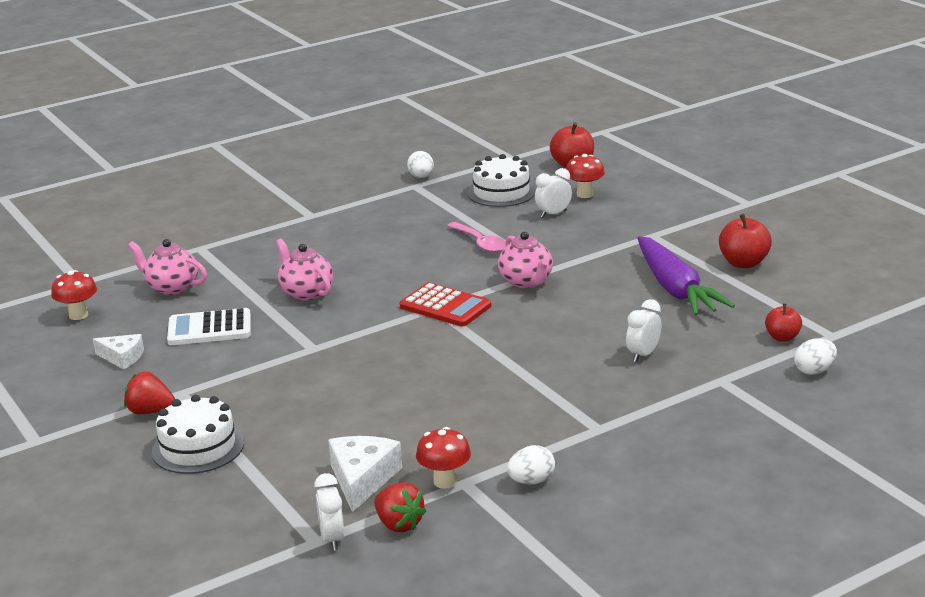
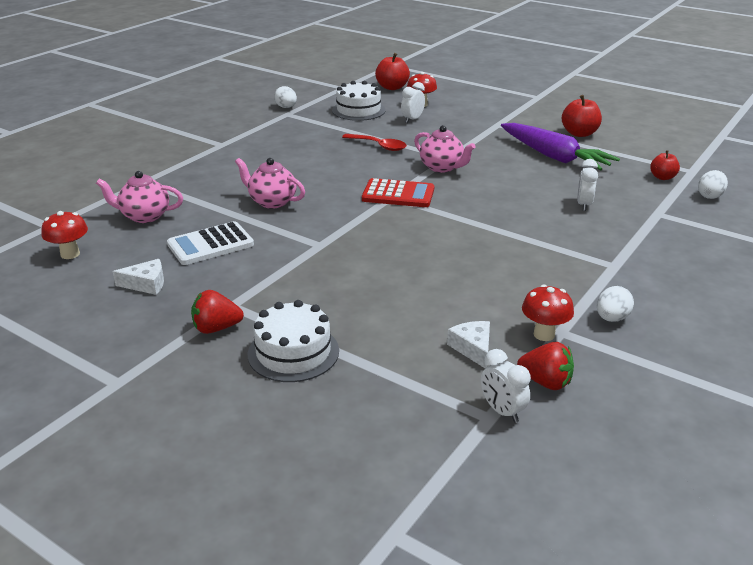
camera: 25 degrees left, 5 degrees up
white cheese [328,436,402,512] -> white cheese [447,321,490,368], size x0.65
pink spoon [447,222,506,253] -> red spoon [342,134,407,151]

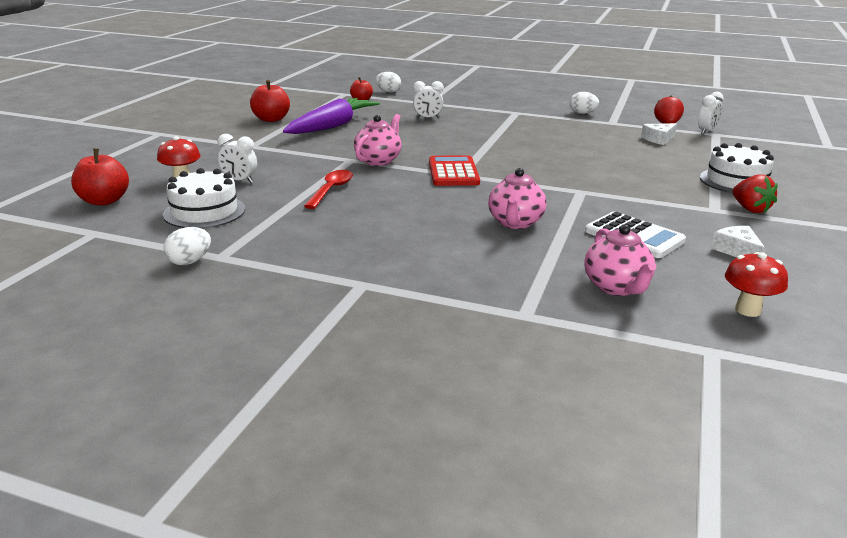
camera: 105 degrees left, 5 degrees down
red mushroom [522,284,574,341] -> none

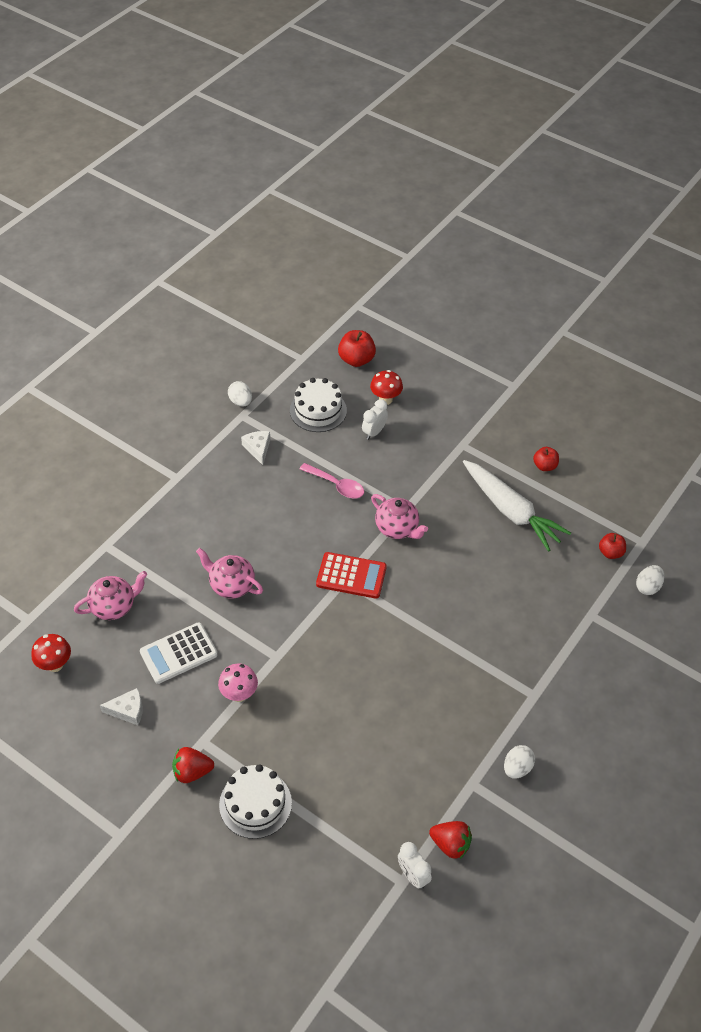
camera: 105 degrees right, 25 degrees up
red apple [250,80,290,122] -> red apple [533,447,559,471], size x0.64
purple carrot [283,98,380,134] -> white carrot [463,460,571,552]
red spoon [304,170,353,209] -> pink spoon [300,463,364,499]
white clock [413,81,444,119] -> none
pink teapot [584,224,656,296] -> pink teapot turned 150 degrees clockwise [74,571,147,620]
white cheese [641,123,677,145] -> white cheese moved to [241,431,270,465]
none -> pink mushroom [218,663,258,702]

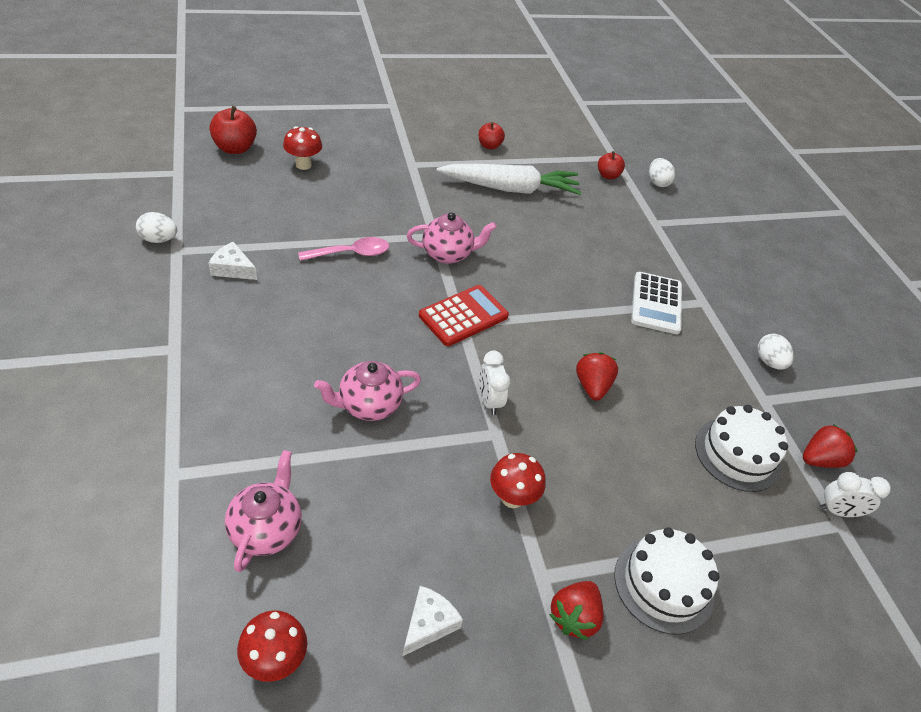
camera: 55 degrees left, 5 degrees down
white calculator [140,623,218,684] -> white calculator moved to [631,272,682,334]
pink mushroom [218,663,258,702] -> red mushroom [490,453,545,508]
white cake [290,378,347,432] -> white cake moved to [695,405,788,492]
white clock [362,399,388,440] -> white clock moved to [479,351,511,415]
none -> red strawberry [576,352,618,401]

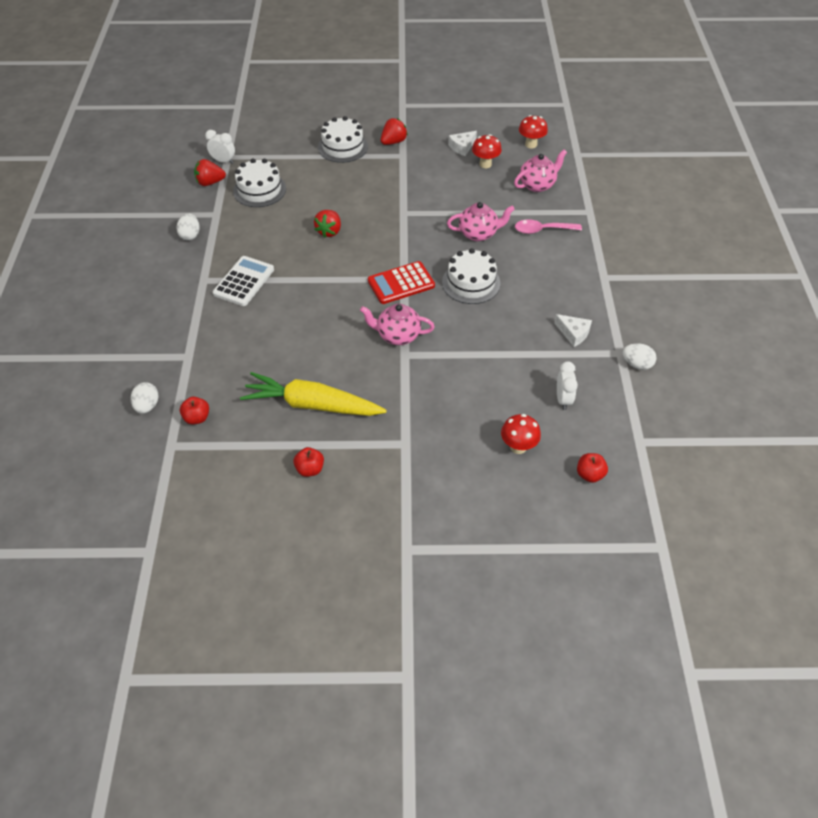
camera: 160 degrees left, 5 degrees up
red apple [209,106,257,154] -> red apple [577,453,608,483], size x0.64
pink teapot [225,450,302,572] -> pink teapot turned 150 degrees counterclockwise [514,149,567,192]
pink spoon [298,237,389,261] -> pink spoon moved to [515,219,582,234]
white carrot [437,164,582,195] -> yellow carrot [240,372,387,416]
white clock [479,351,511,415] -> white clock moved to [557,361,578,410]
red mushroom [490,453,545,508] -> red mushroom moved to [472,134,502,168]
none -> white cake [442,248,500,304]

